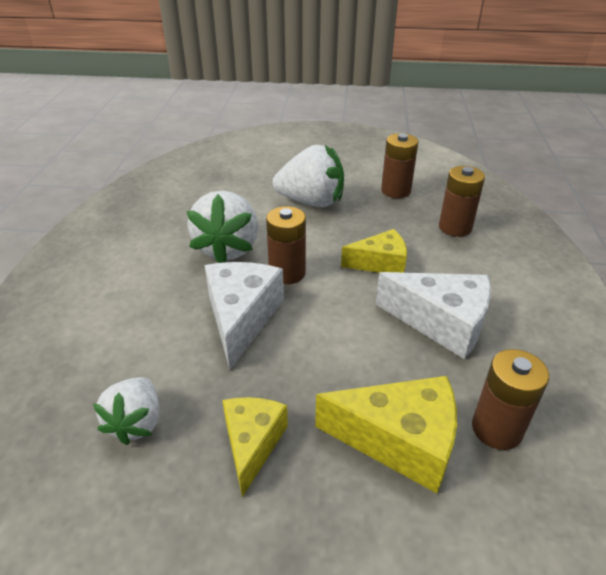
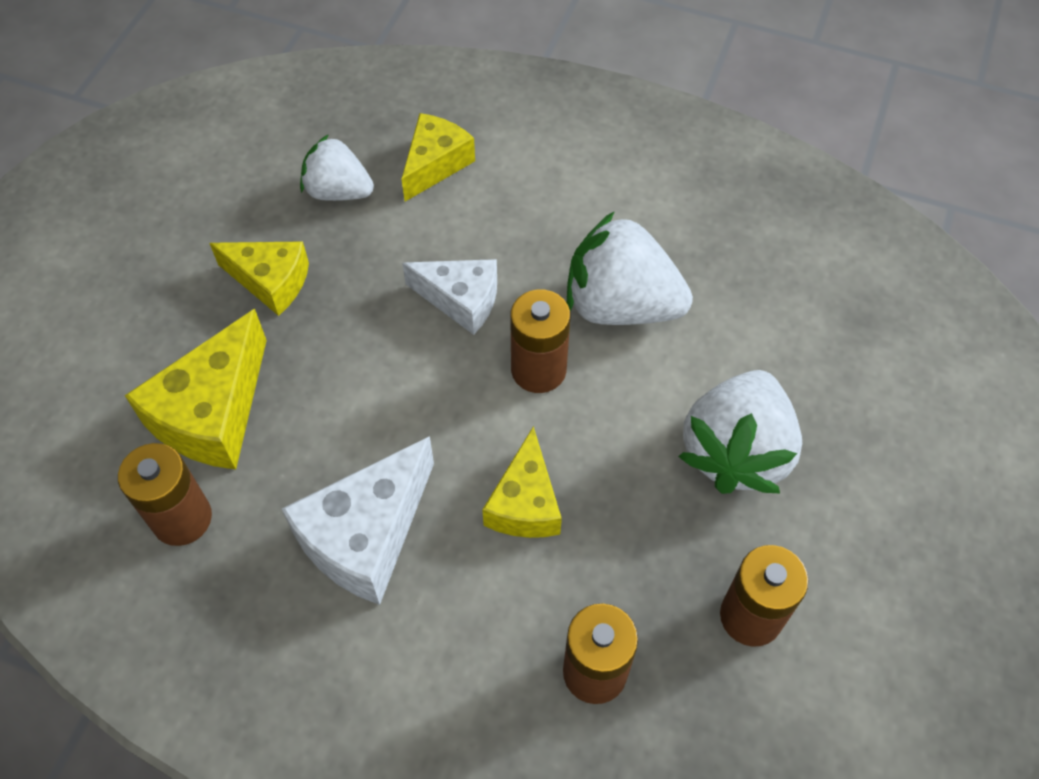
camera: 105 degrees right, 20 degrees up
white cheese [204,262,284,370] -> white cheese [402,259,497,335], size x0.66
none -> yellow cheese [402,113,475,201]

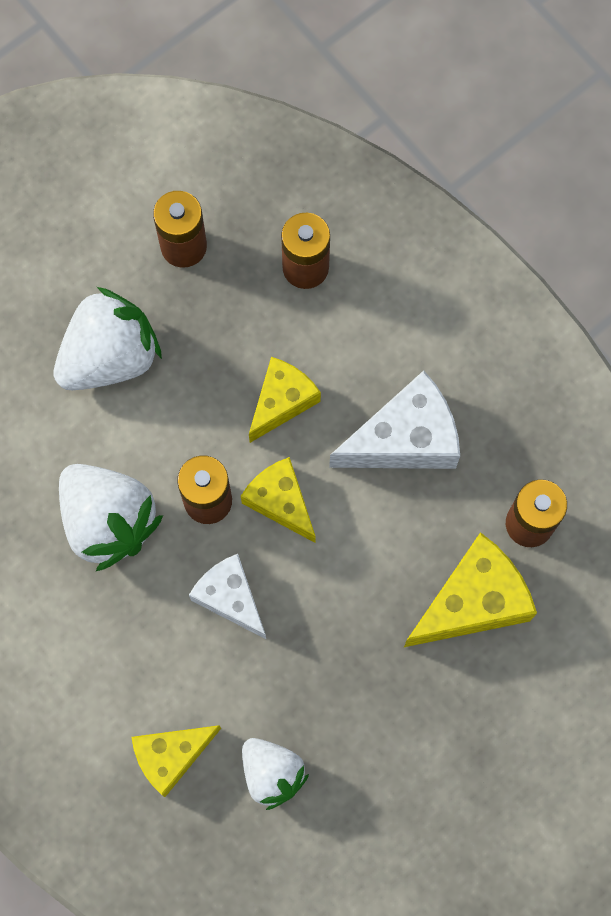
camera: 150 degrees left, 15 degrees up
yellow cheese [209,241,309,316] -> yellow cheese moved to [241,457,316,543]

